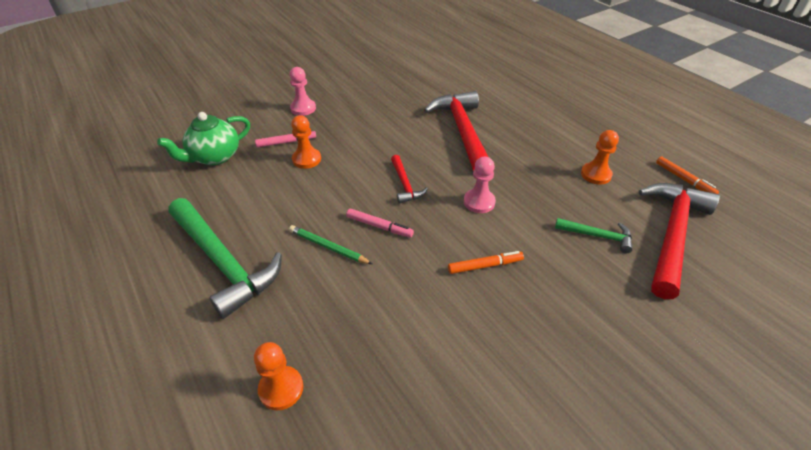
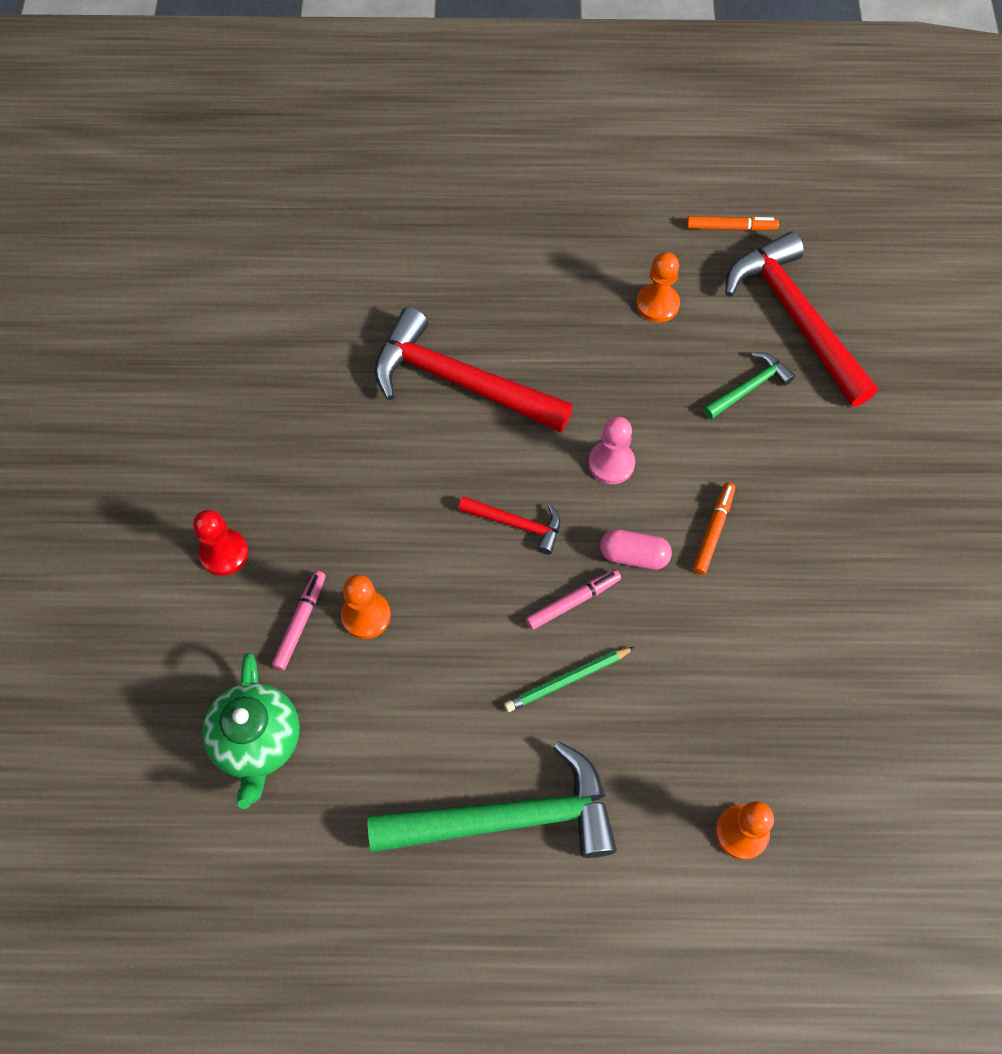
camera: 55 degrees left, 20 degrees up
pink pawn [290,67,316,116] -> red pawn [193,510,248,576]
none -> pink capsule [600,529,672,570]

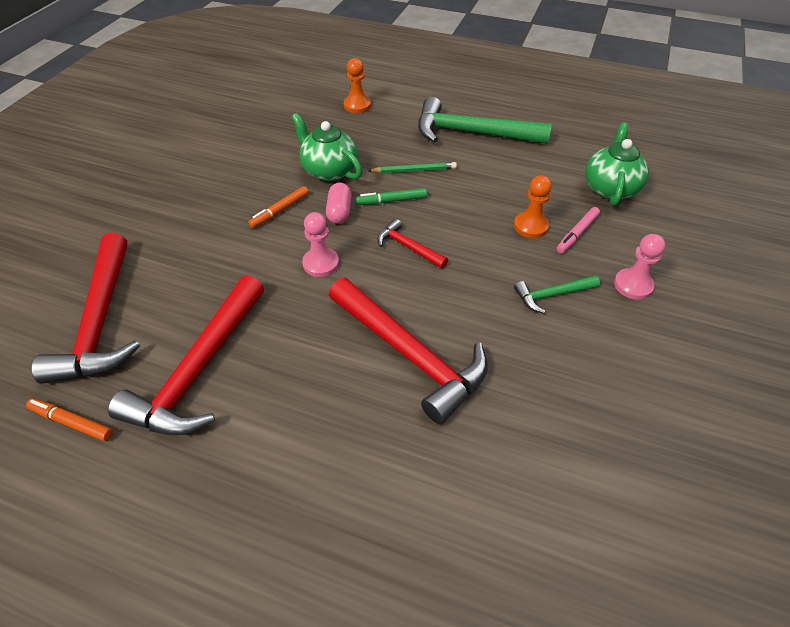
camera: 160 degrees left, 15 degrees down
red pawn [193,510,248,576] -> pink pawn [614,234,665,300]
pink marker [526,569,621,630] -> green marker [356,188,427,205]
pink capsule [600,529,672,570] -> pink capsule turned 60 degrees clockwise [326,183,352,224]
orange pawn [636,252,680,323] -> red hammer [108,275,264,435]
green hammer [703,352,795,420] -> green hammer moved to [514,275,600,314]
none -> green teapot [291,113,362,181]

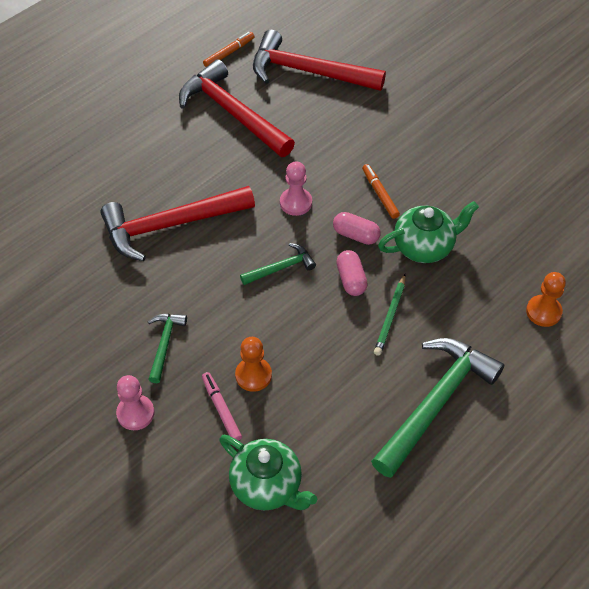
camera: 115 degrees right, 5 degrees up
green marker [356,188,427,205] -> pink capsule [336,250,368,296]
red hammer [377,219,448,268] -> green hammer [240,243,316,285]

